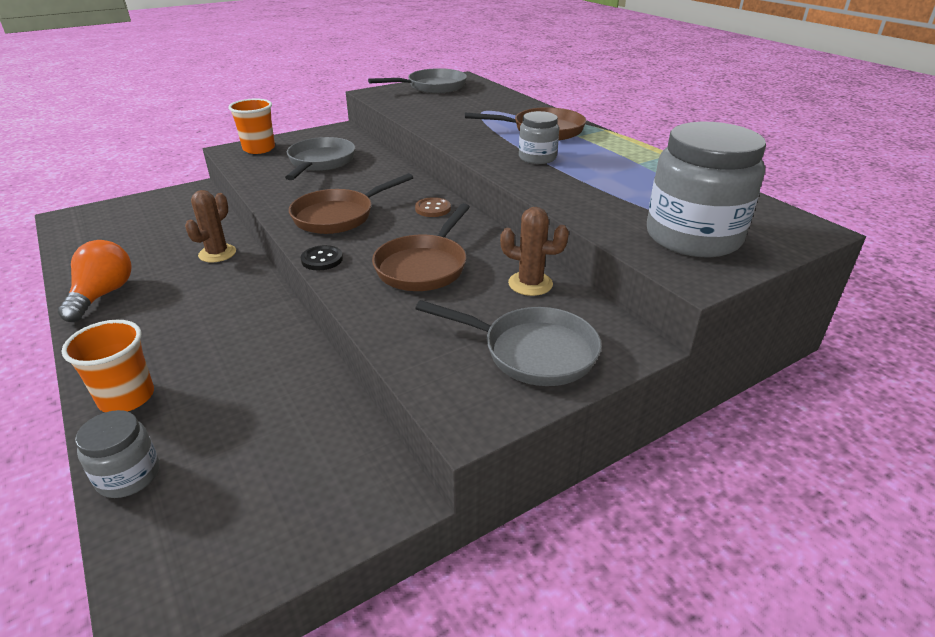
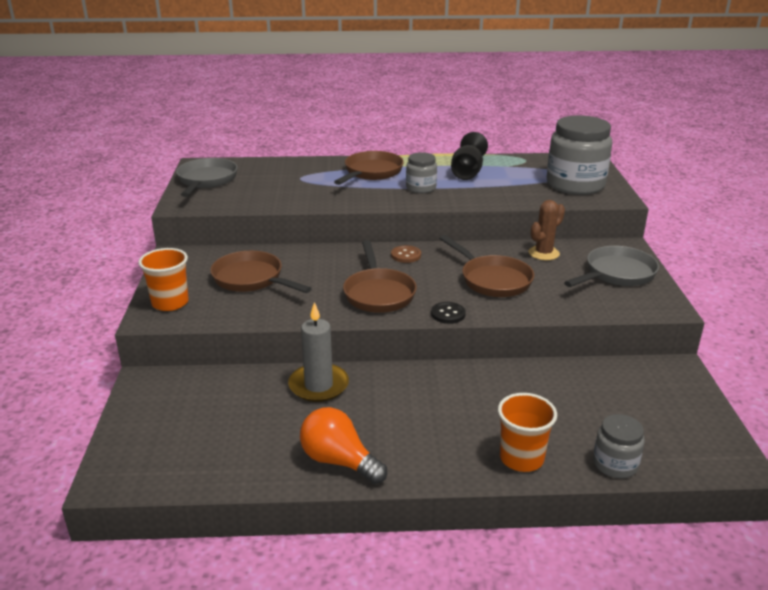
camera: 60 degrees left, 5 degrees down
brown cactus [185,190,236,262] -> grey candle [288,302,349,402]
grey pan [285,137,355,180] -> brown pan [210,251,312,293]
none -> black goblet [451,132,488,180]

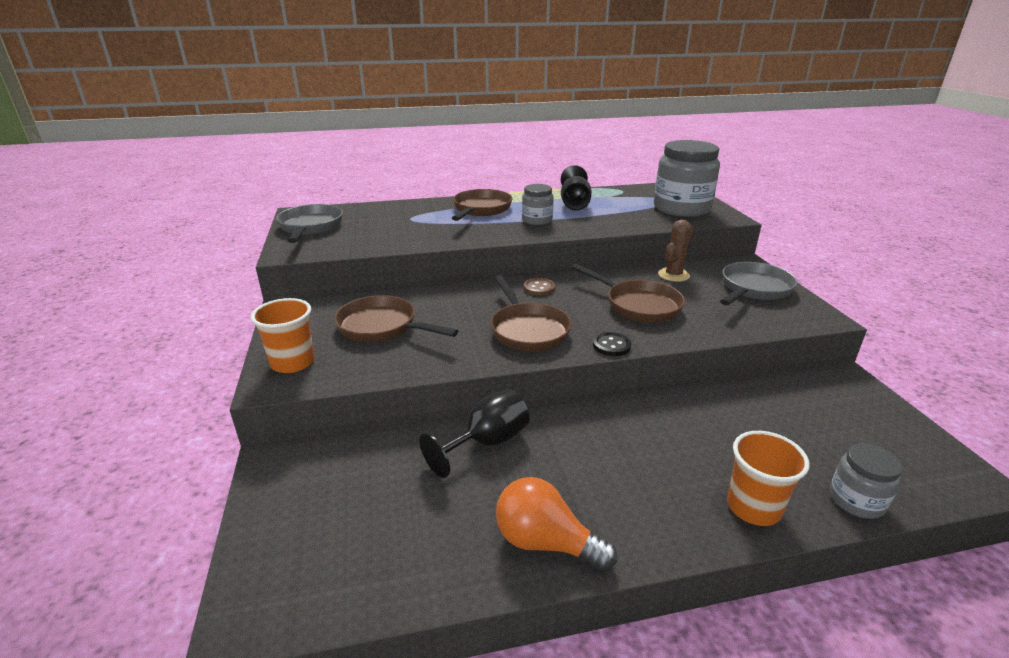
camera: 10 degrees left, 0 degrees up
grey candle [288,302,349,402] -> black goblet [419,389,530,478]

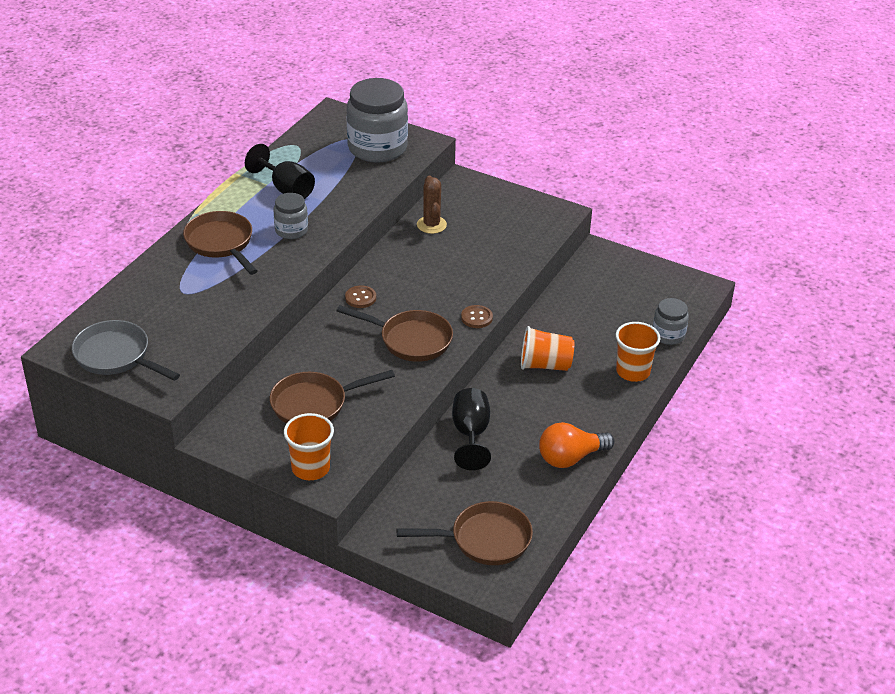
camera: 50 degrees left, 10 degrees up
brown pan [571,264,685,323] -> brown pan moved to [397,501,533,565]
black button [593,332,631,356] -> brown button [461,305,493,328]
grey pan [720,262,798,305] -> none
none -> orange cup [521,326,574,371]

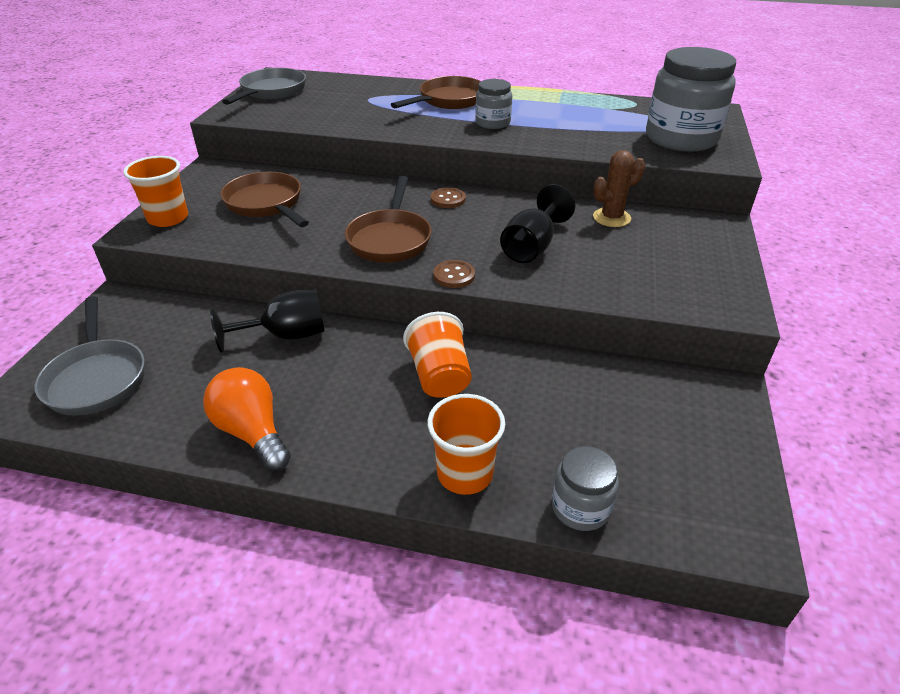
camera: 75 degrees right, 0 degrees up
black goblet [245,144,315,199] -> black goblet moved to [500,184,575,263]
brown pan [397,501,533,565] -> grey pan [35,296,145,416]

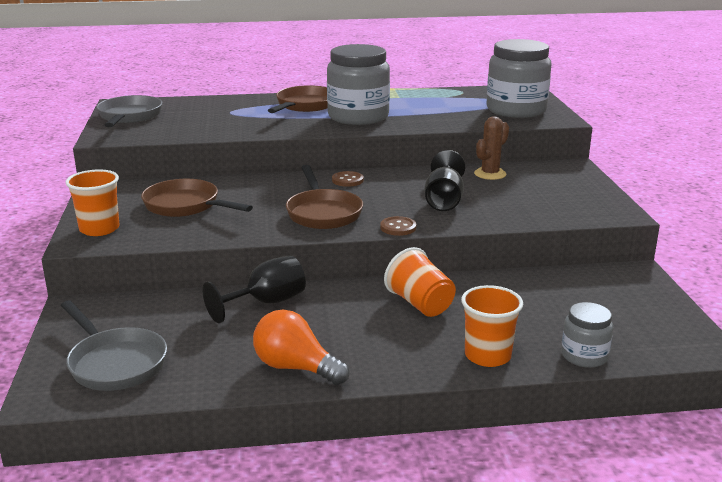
camera: 20 degrees left, 15 degrees down
grey jar [475,79,512,129] -> grey jar [327,44,390,125], size x1.94

